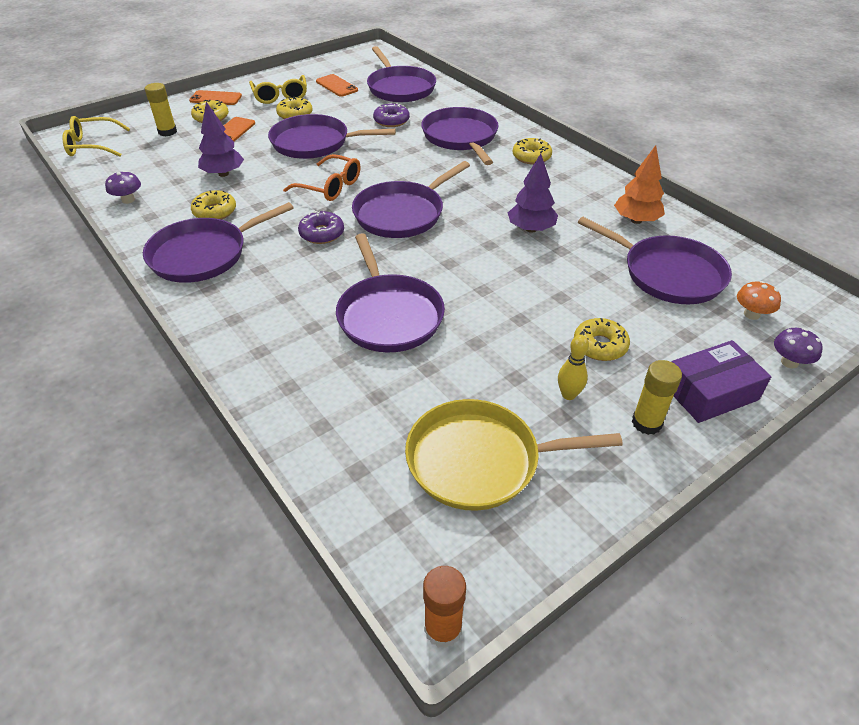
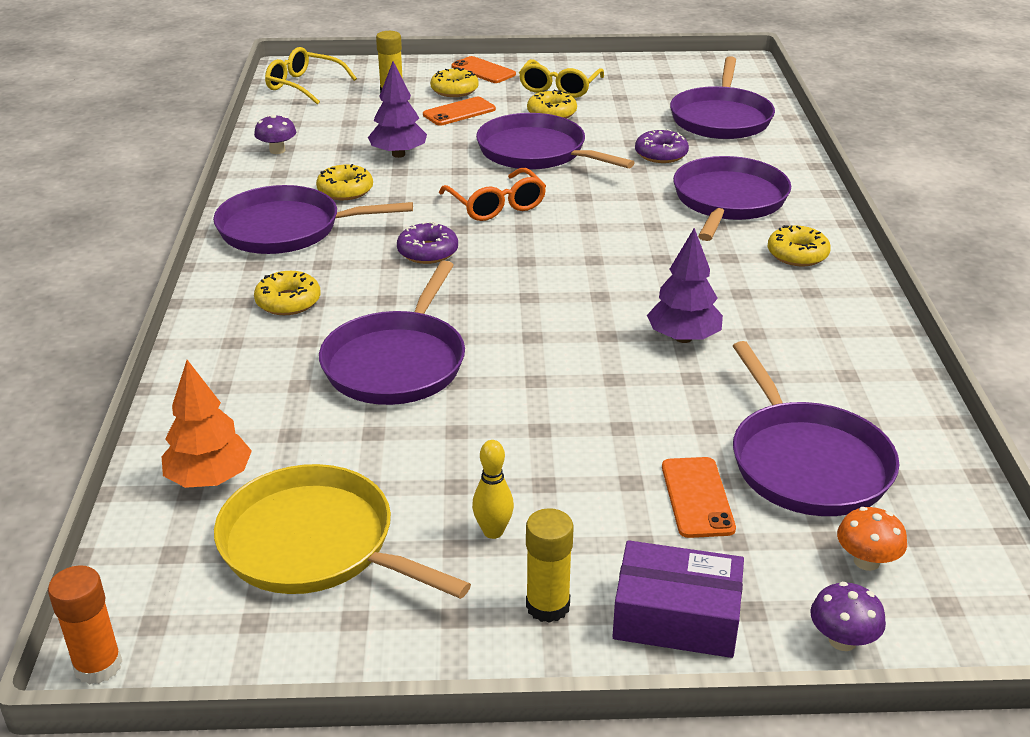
camera: 35 degrees right, 10 degrees down
orange phone [316,74,358,97] -> orange phone moved to [662,457,736,538]
purple pan [352,161,470,238] -> none
yellow donut [574,318,630,361] -> yellow donut moved to [254,271,320,315]
orange tree [614,145,665,224] -> orange tree moved to [162,360,252,488]

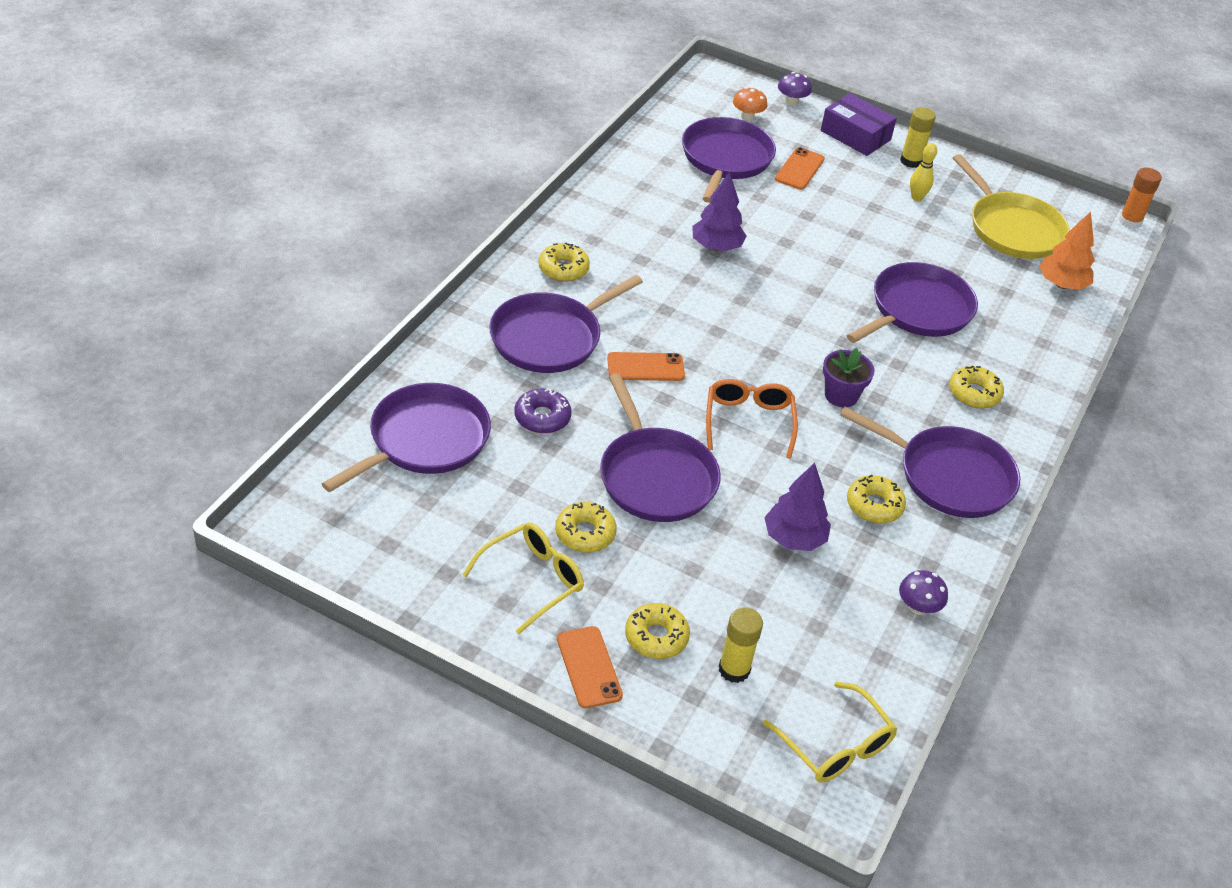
camera: 155 degrees left, 10 degrees up
purple donut [397,222,458,264] -> purple flower pot [823,348,875,407]
orange phone [423,97,496,126] -> orange phone moved to [607,352,685,381]

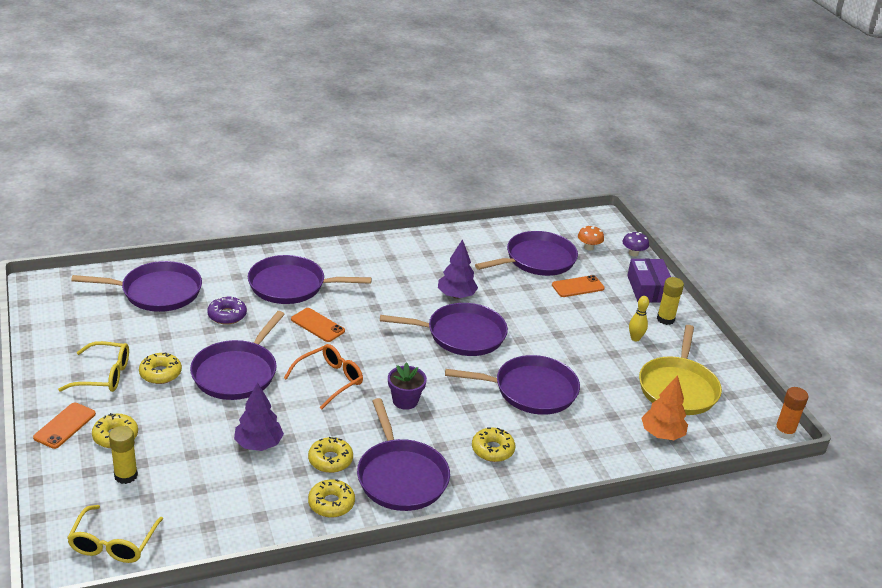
camera: 45 degrees right, 10 degrees down
yellow donut [538,242,590,282] -> yellow donut moved to [308,479,355,517]
purple mushroom [899,570,948,615] -> none
none -> purple pan [380,303,508,356]

